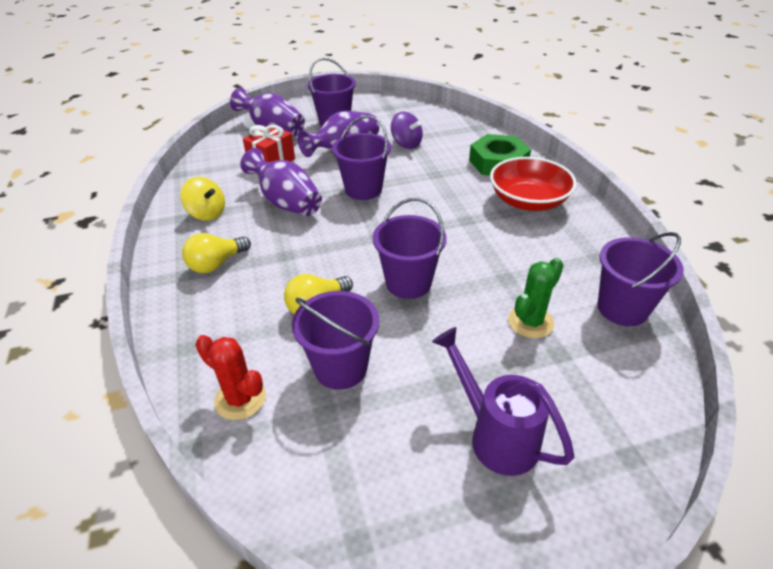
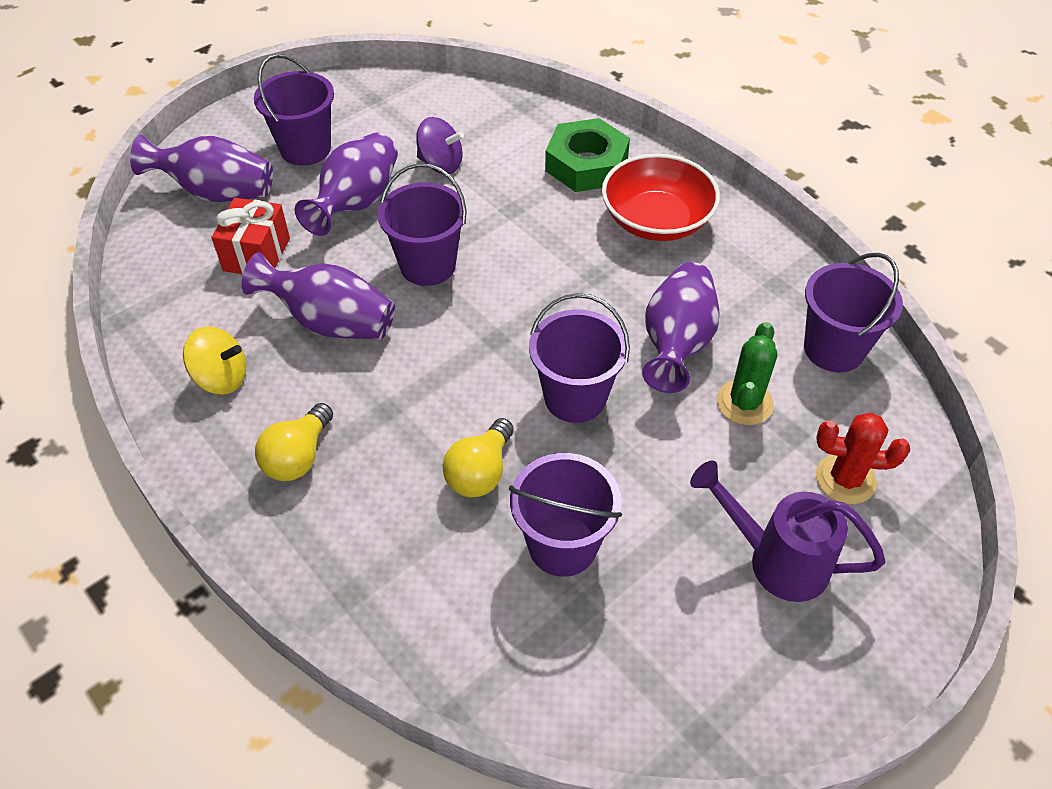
camera: 25 degrees left, 10 degrees up
red cactus [195,335,266,420] -> red cactus moved to [816,413,910,504]
none -> purple vase [642,262,720,393]

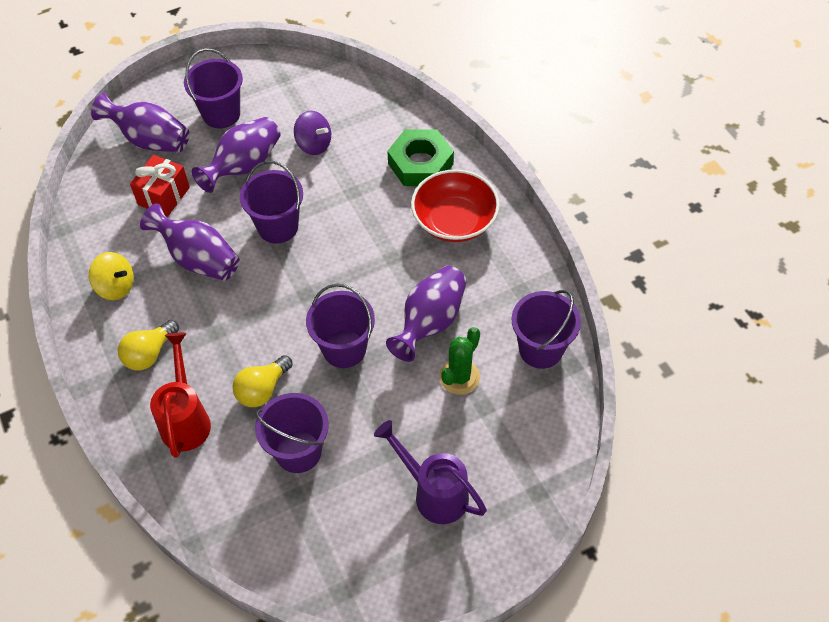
camera: 15 degrees right, 5 degrees up
red cactus [816,413,910,504] -> none
none -> red watering can [150,333,211,458]

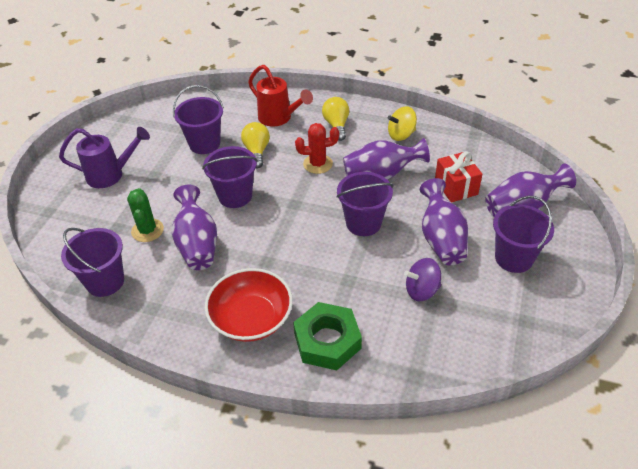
camera: 135 degrees right, 10 degrees down
none -> red cactus [295,123,339,174]

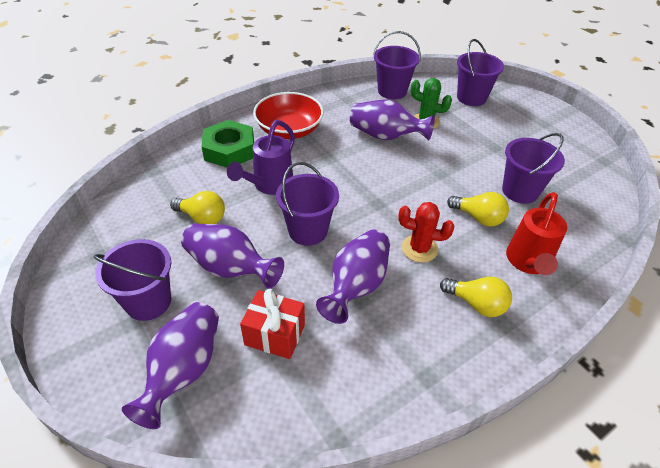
camera: 125 degrees right, 0 degrees up
purple watering can [59,127,150,188] -> purple watering can moved to [227,120,295,195]
purple bucket [202,146,258,208] -> purple bucket moved to [457,39,504,106]
red watering can [248,65,313,127] -> red watering can turned 60 degrees counterclockwise [506,192,567,275]
red cactus [295,123,339,174] -> red cactus turned 75 degrees clockwise [398,202,454,263]
yellow spinning top [388,106,417,141] -> none
purple spinning top [404,258,441,301] -> yellow light bulb [170,191,225,224]

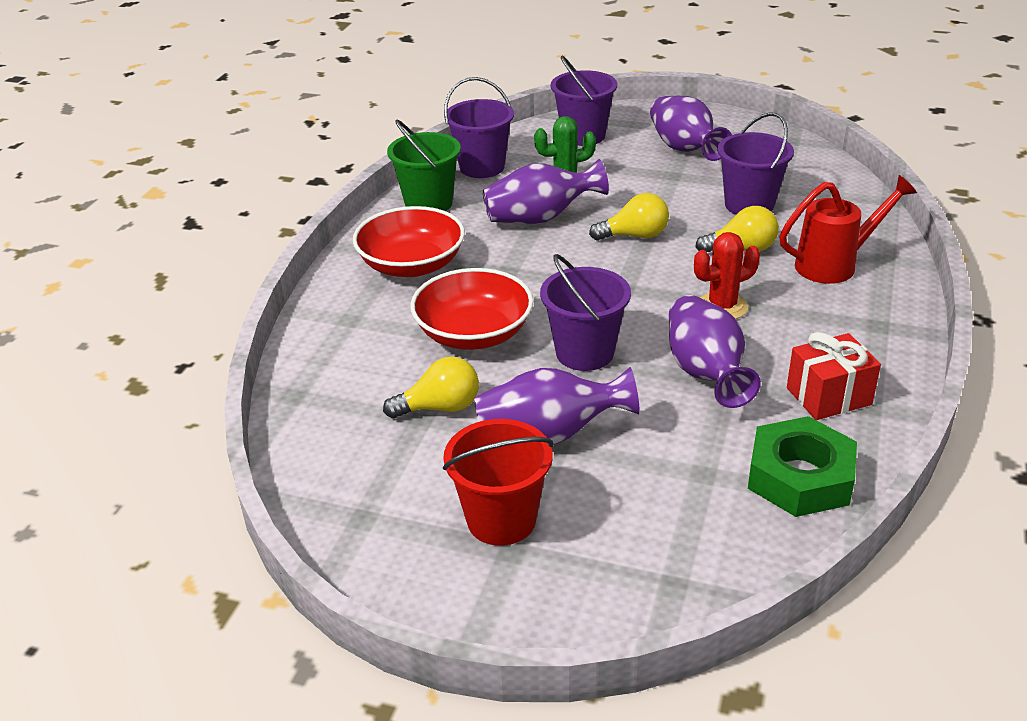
camera: 35 degrees left, 10 degrees down
purple bucket [94,239,171,321] -> red bucket [443,419,554,546]
purple vase [122,302,219,429] -> purple vase moved to [650,96,732,161]
green nut [201,120,254,168] -> green nut moved to [748,416,857,517]
purple watering can [227,120,295,195] -> red bowl [410,268,534,350]
red gift [240,289,305,359] -> red gift moved to [787,332,881,420]
yellow light bulb [440,277,512,317] -> yellow light bulb moved to [589,193,669,240]
red watering can [506,192,567,275] -> red watering can turned 90 degrees counterclockwise [780,175,917,284]
none -> green bucket [387,120,461,211]

